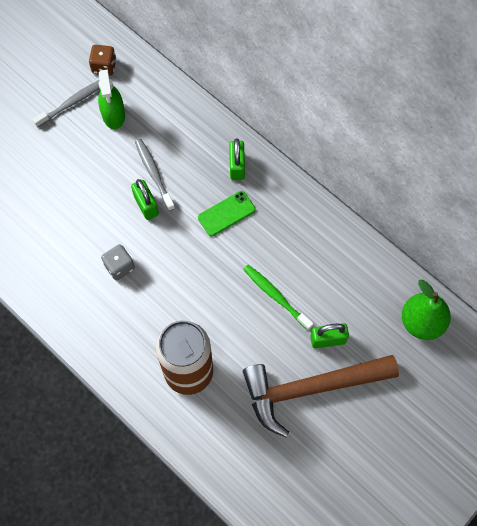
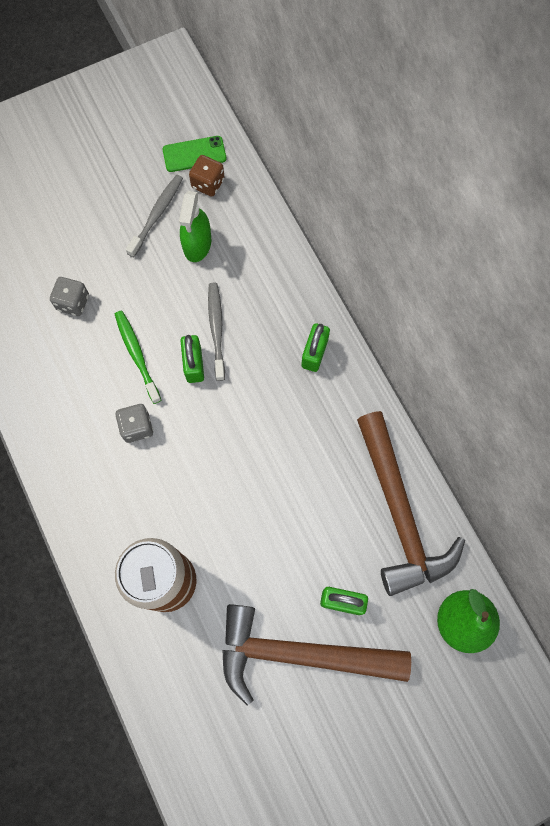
camera: 20 degrees right, 5 degrees up
grey toothbrush [32,80,100,127] -> grey toothbrush turned 45 degrees counterclockwise [126,175,183,257]
green phone [198,191,256,236] -> green phone moved to [163,136,226,172]
green toothbrush [243,265,313,331] -> green toothbrush moved to [115,311,161,404]
none -> grey dice [50,277,89,316]
none -> brown hammer [357,411,465,596]

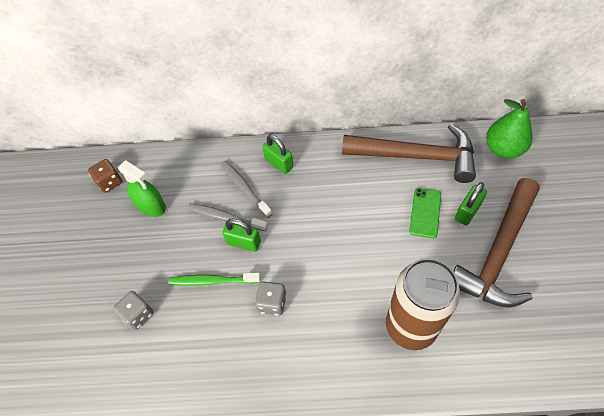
camera: 60 degrees left, 15 degrees down
grey toothbrush [126,175,183,257] -> grey toothbrush moved to [220,161,272,218]
green phone [163,136,226,172] -> green phone moved to [409,188,441,238]

